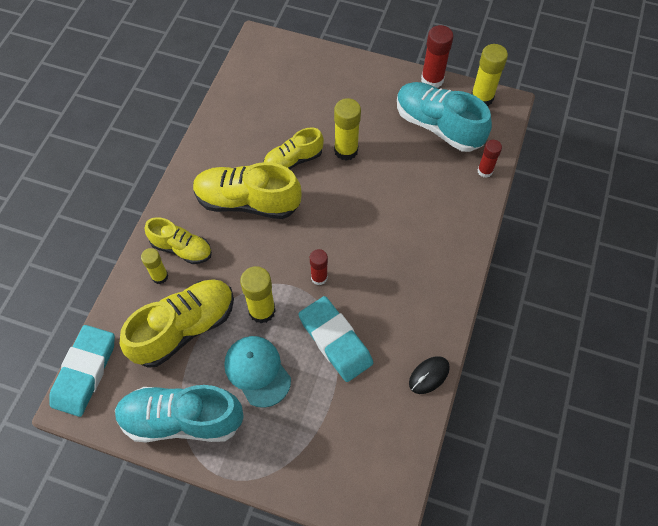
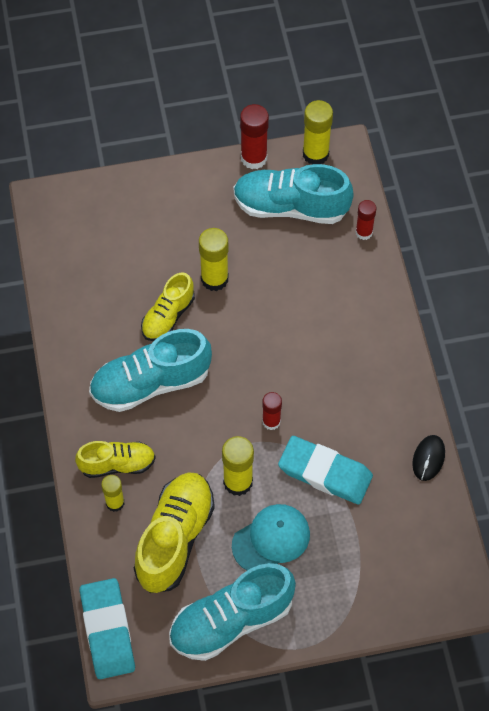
camera: 30 degrees left, 0 degrees up
yellow shoe [193,162,301,219] -> turquoise shoe [89,329,212,412]
turquoise cap [224,336,291,408] -> turquoise cap turned 120 degrees clockwise [232,504,310,570]

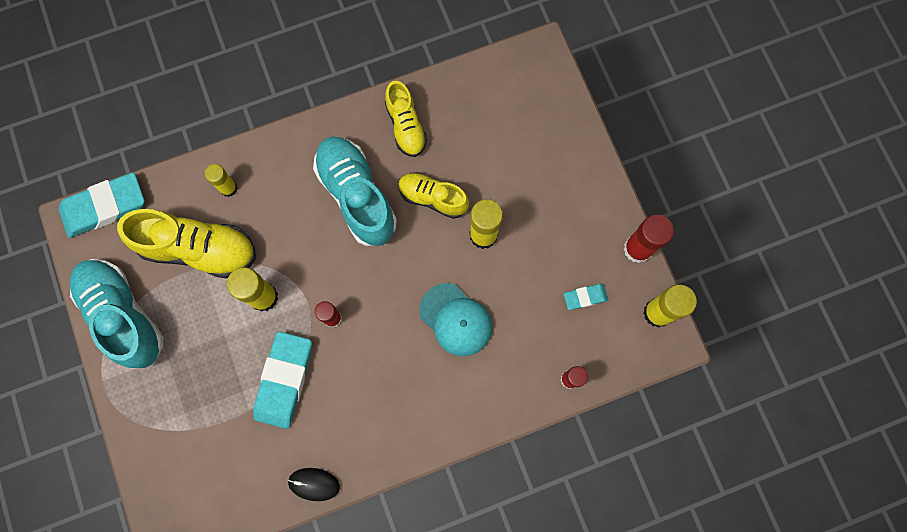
camera: 80 degrees right, 15 degrees up
yellow shoe [75,441,156,478] -> yellow shoe moved to [385,81,427,157]
turquoise cap [232,504,310,570] -> turquoise cap moved to [419,283,492,356]
turquoise shoe [233,164,353,224] -> turquoise eraser [564,284,608,310]

